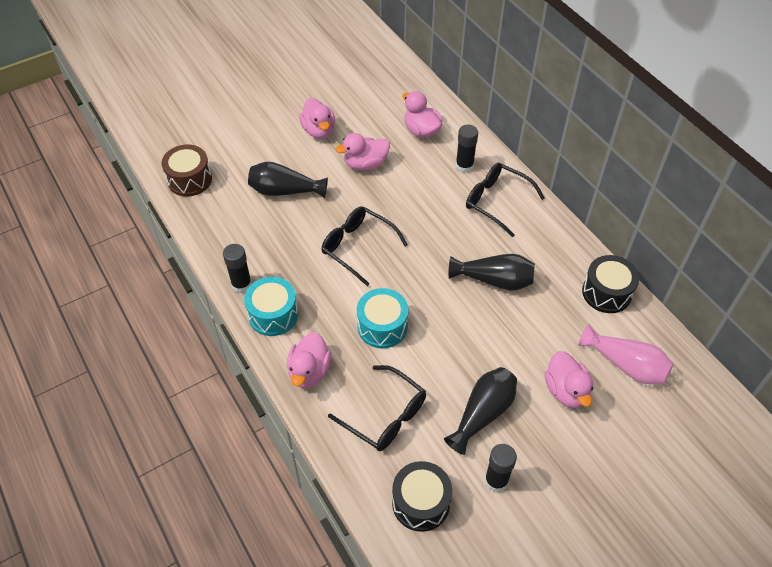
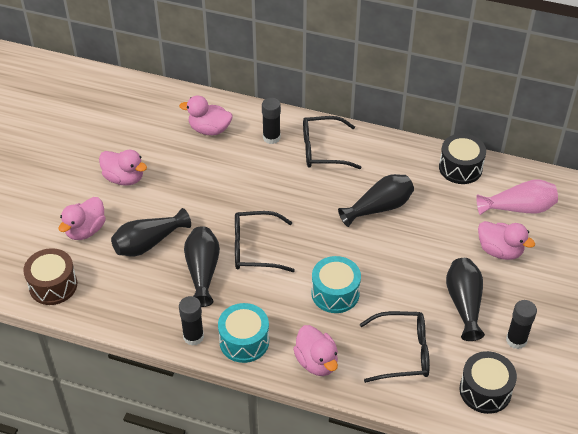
camera: 40 degrees left, 5 degrees down
pink duck [335,133,390,171] -> pink duck moved to [58,197,106,240]
none -> black vase [184,226,220,307]

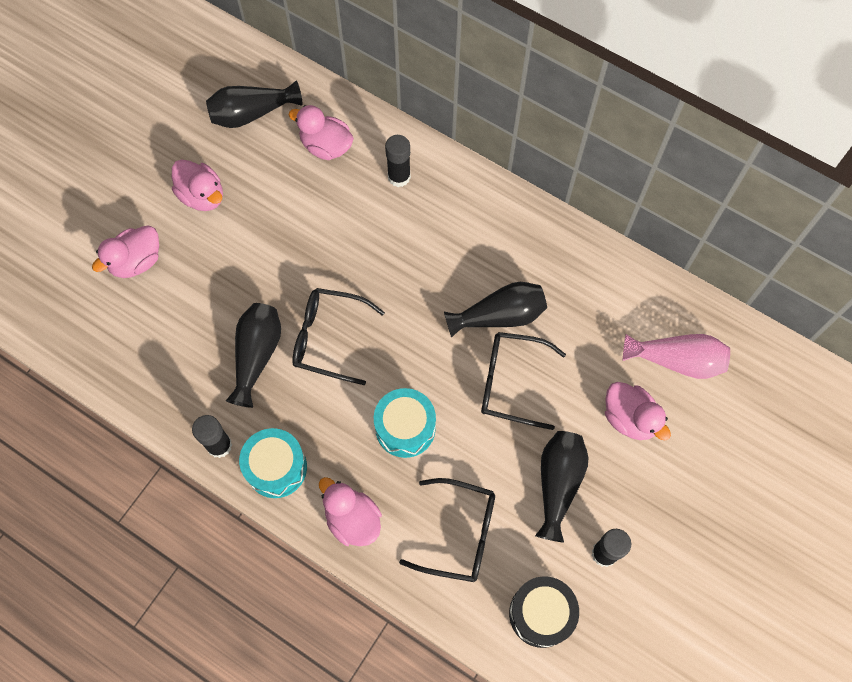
camera: 15 degrees right, 20 degrees up
brown drum [23,248,77,305] -> none
black vase [111,208,191,257] -> black vase moved to [206,81,302,128]
pink duck [293,325,338,376] -> pink duck turned 150 degrees clockwise [319,477,382,546]
black glasses [303,116,361,169] -> black glasses moved to [481,332,566,430]
black drum [439,134,486,184] -> none

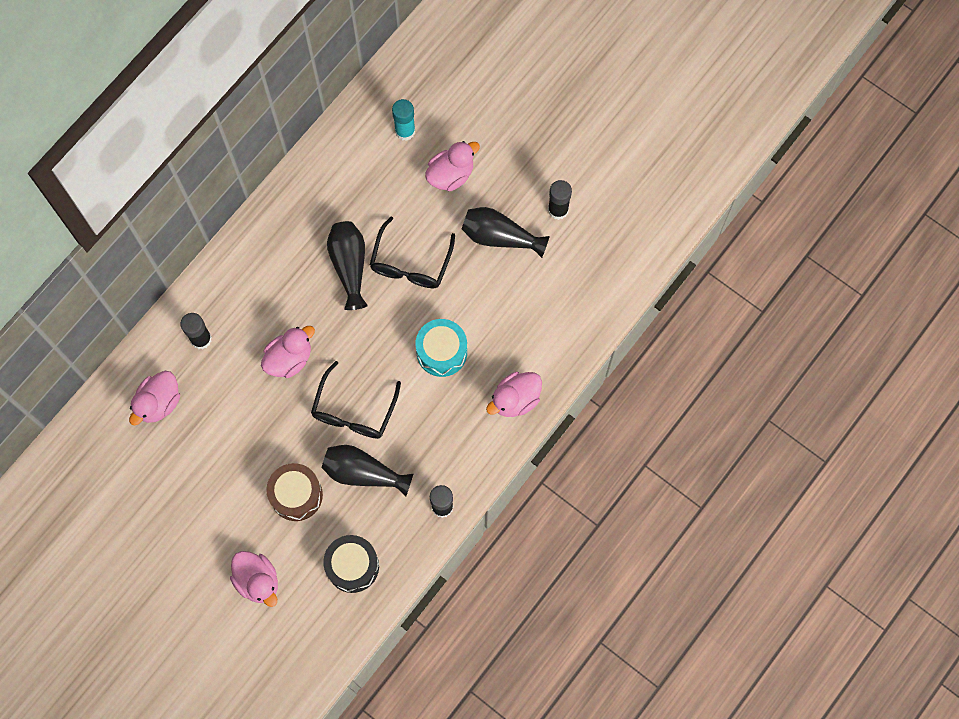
camera: 85 degrees left, 5 degrees up
pink duck [172,159,223,211] -> pink duck moved to [261,326,315,378]
black vase [206,81,302,128] -> none
turquoise drum [239,428,307,498] -> none
black glasses [399,478,495,582] -> none
black drum [509,576,579,648] -> black drum moved to [323,535,379,593]
pink vase [623,334,730,379] -> turquoise glue stick [392,99,415,141]
none -> brown drum [266,463,323,521]

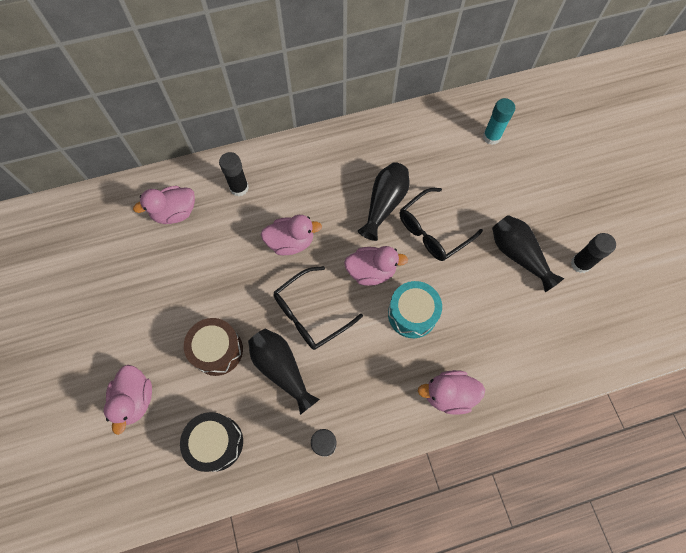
camera: 35 degrees right, 5 degrees down
pink duck [425,141,480,191] -> pink duck moved to [344,246,408,286]

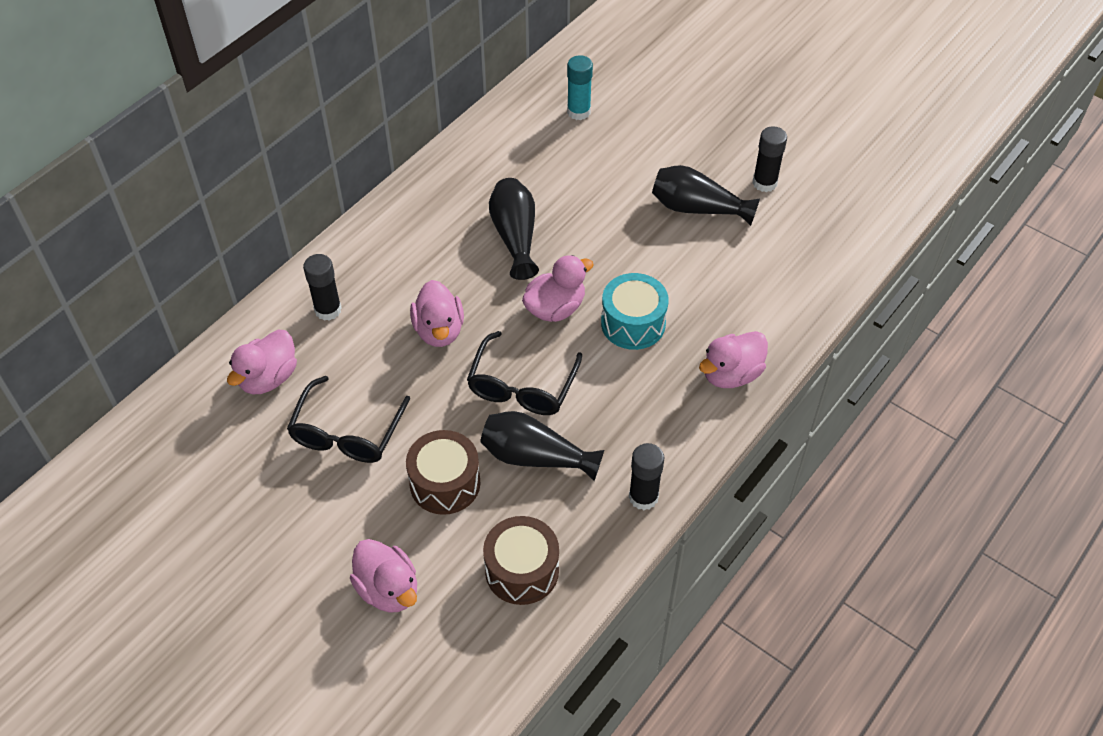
camera: 35 degrees left, 15 degrees down
black drum [180,412,243,472] -> brown drum [483,516,559,605]
pink duck [261,215,322,255] -> pink duck turned 120 degrees clockwise [410,280,464,347]
black glasses [400,188,483,261] -> black glasses moved to [287,376,410,463]

